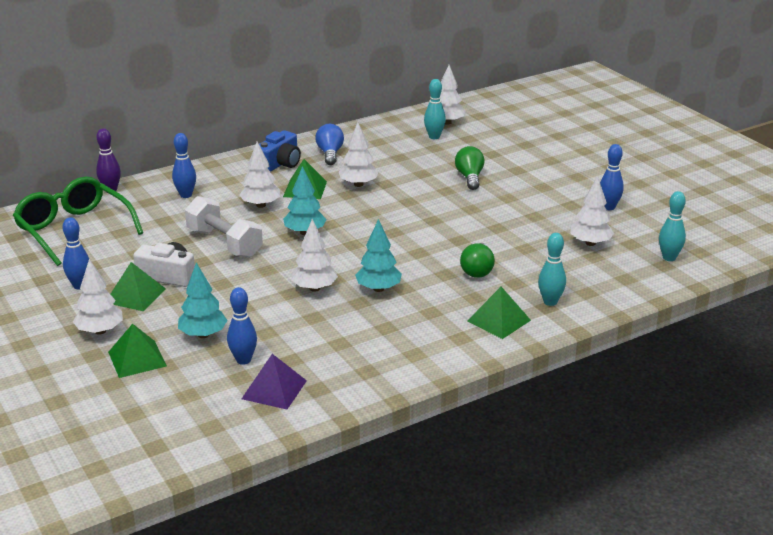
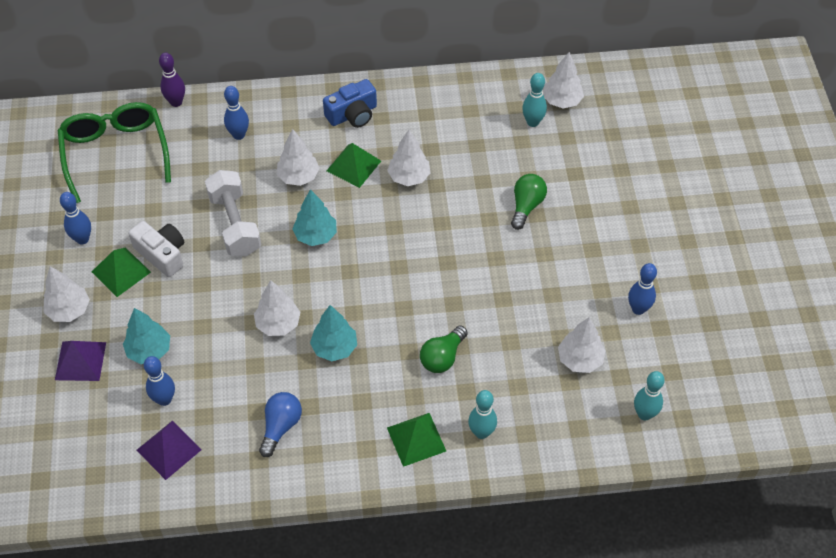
camera: 25 degrees right, 25 degrees up
green pyramid [108,324,167,378] -> purple pyramid [55,341,106,381]
blue light bulb [315,124,344,165] -> blue light bulb moved to [259,392,302,457]

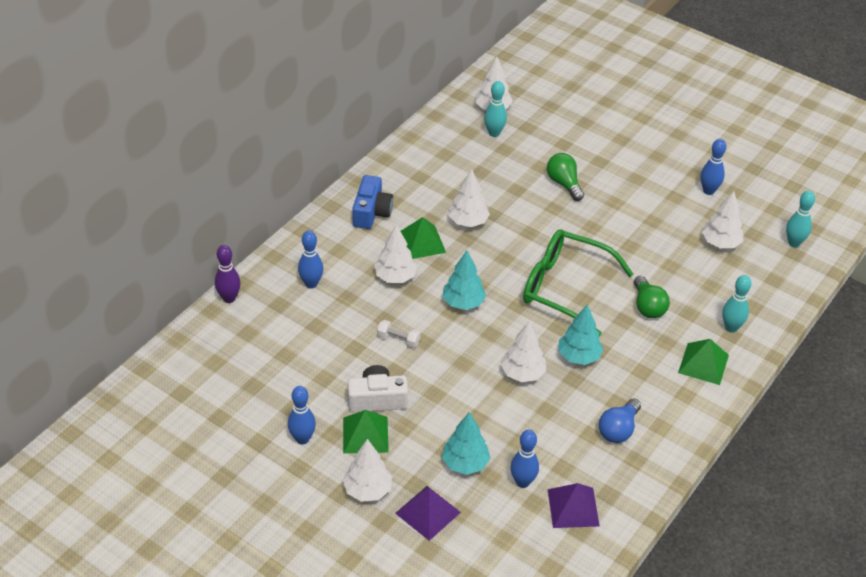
camera: 50 degrees left, 10 degrees down
green glasses [58,102,171,204] -> green glasses moved to [523,229,633,337]
white dumbbell [205,170,261,256] -> white dumbbell [377,320,420,348], size x0.47
blue light bulb [259,392,302,457] -> blue light bulb turned 120 degrees counterclockwise [599,398,641,443]

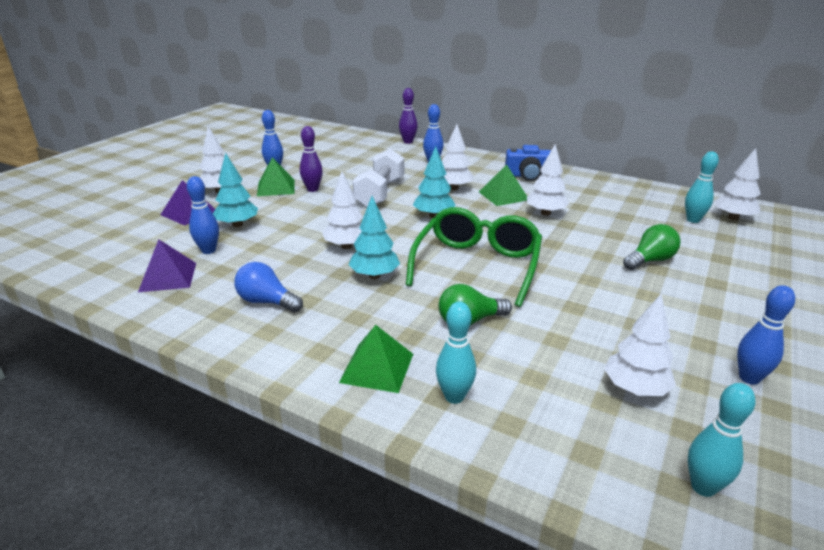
camera: 85 degrees right, 15 degrees down
white camera [347,365,408,412] -> purple bowling pin [300,126,323,192]
white dumbbell [377,320,420,348] -> white dumbbell [353,149,404,207], size x2.15

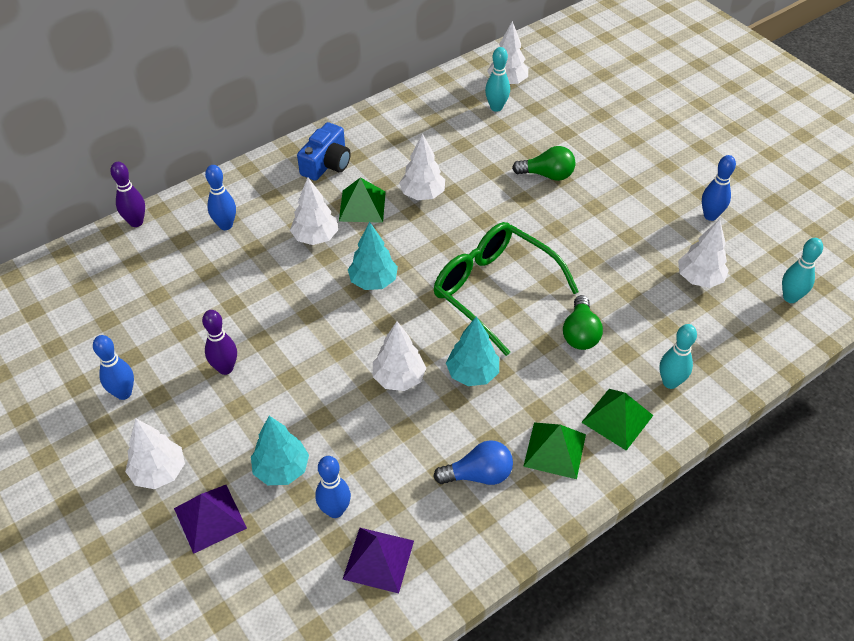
camera: 65 degrees left, 20 degrees up
blue light bulb [234,262,303,312] -> blue light bulb turned 150 degrees counterclockwise [433,440,513,485]
green pyramid [257,157,295,196] -> green pyramid moved to [523,422,586,479]
white dumbbell [353,149,404,207] -> none
green light bulb [623,224,680,270] -> green light bulb turned 105 degrees clockwise [512,146,575,181]

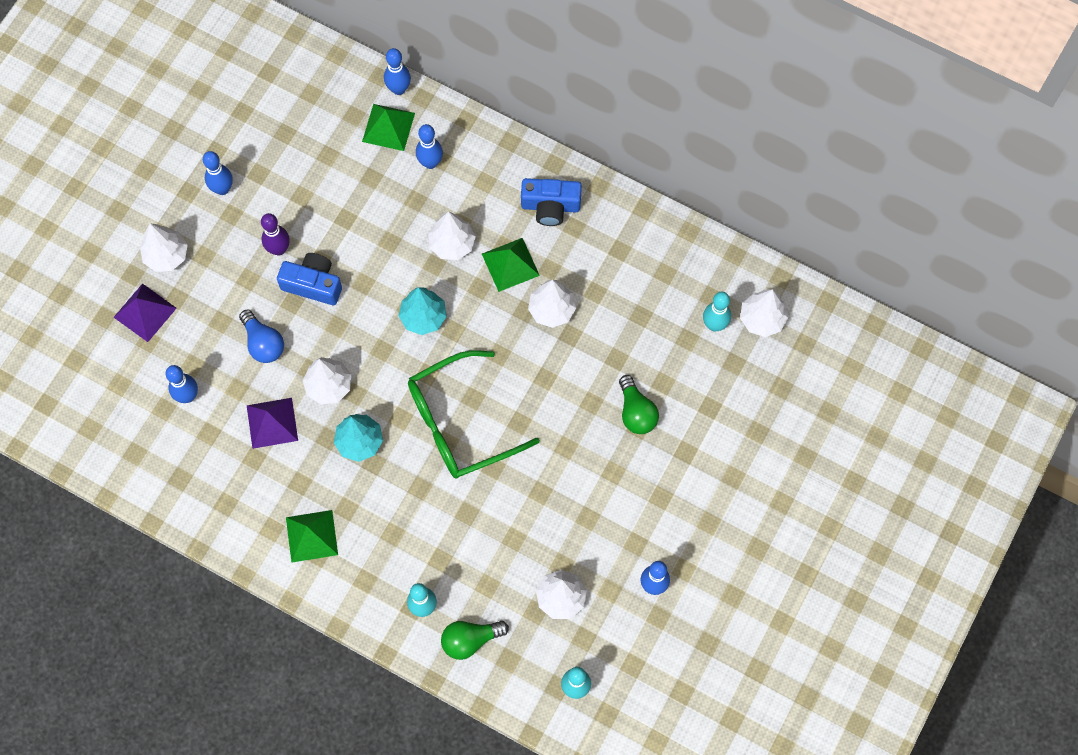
camera: 65 degrees right, 20 degrees up
purple bowling pin [110,162,145,227] -> blue bowling pin [384,48,411,95]
turquoise tree [251,416,309,485] -> none
purple pyramid [343,528,414,593] -> purple pyramid moved to [247,398,298,449]
blue light bulb [433,440,513,485] -> blue light bulb moved to [239,309,284,363]
green glasses [434,222,579,356] -> green glasses turned 135 degrees counterclockwise [408,350,540,478]
green light bulb [563,295,603,350] -> green light bulb moved to [441,621,509,660]
green pyramid [581,389,654,451] -> green pyramid moved to [362,104,415,151]
none -> blue camera [277,253,342,305]

